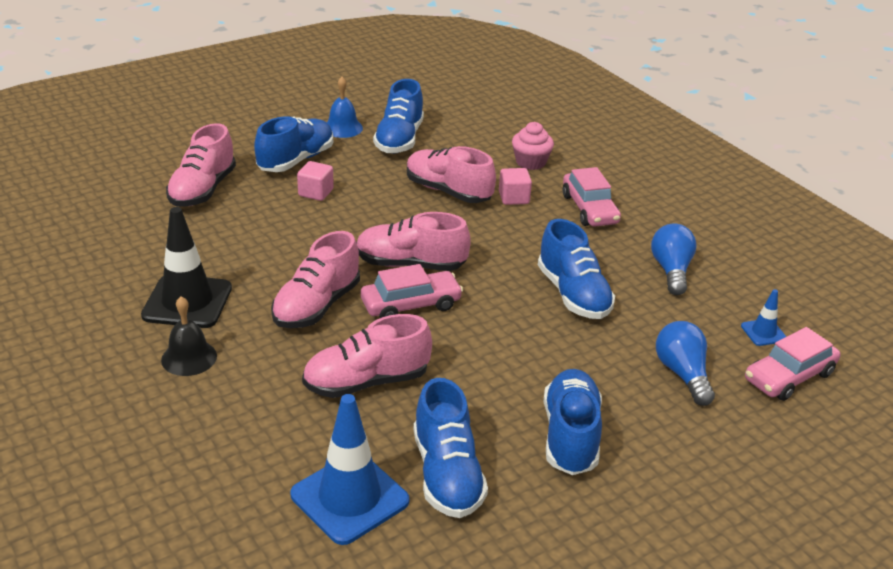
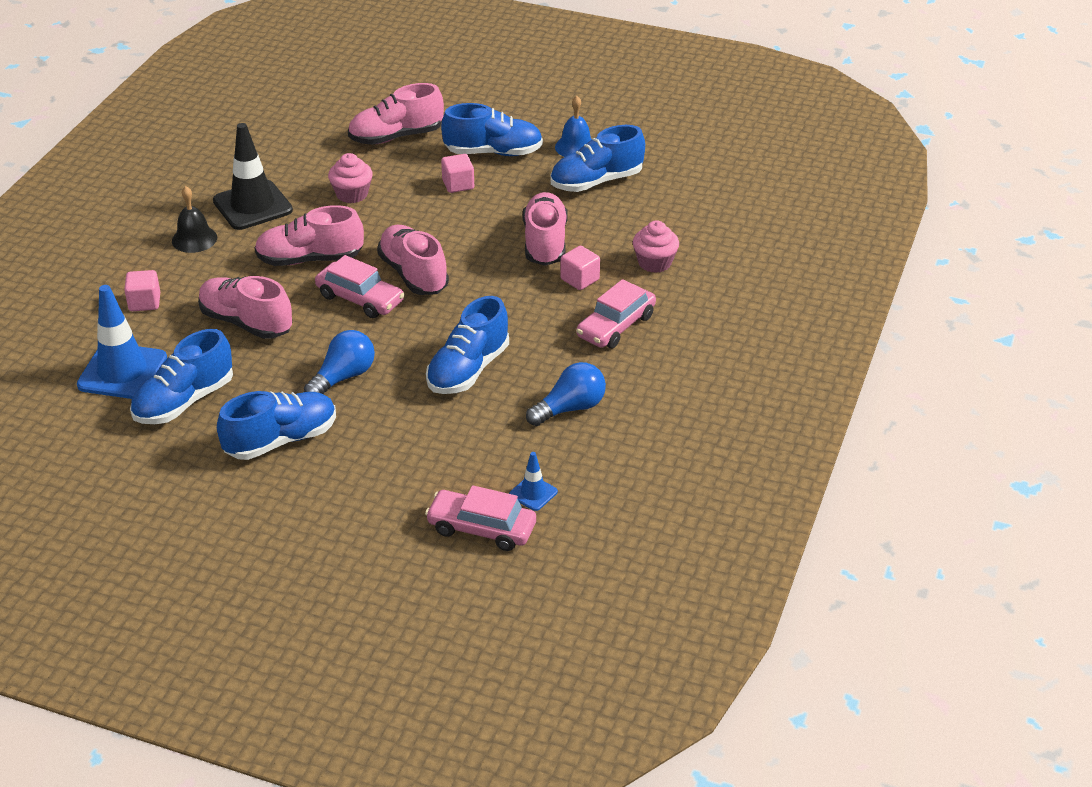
camera: 55 degrees right, 5 degrees up
blue light bulb [656,321,715,406] -> blue light bulb moved to [304,330,375,394]
none -> pink cube [124,270,160,311]
none -> pink cupcake [328,153,373,203]

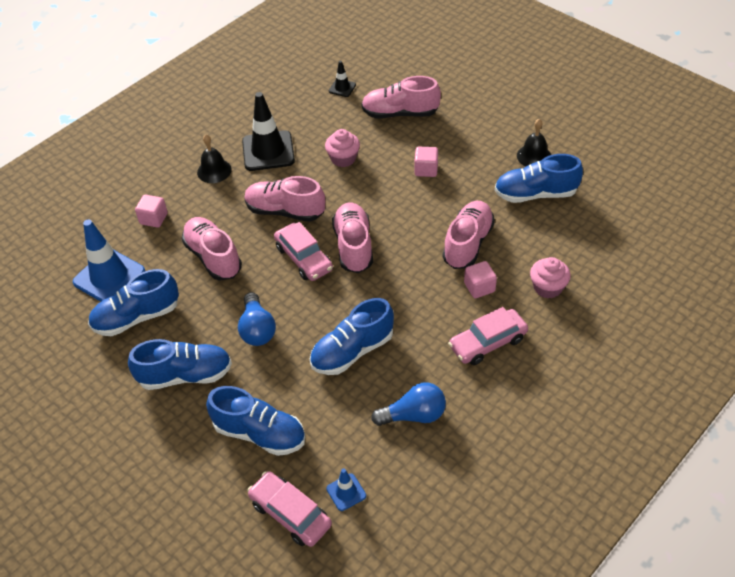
camera: 25 degrees right, 10 degrees up
blue light bulb [304,330,375,394] -> blue light bulb turned 105 degrees clockwise [238,292,276,346]
blue shoe [441,103,543,156] -> blue shoe moved to [206,386,305,456]
blue bell [555,96,592,157] -> black bell [517,119,551,166]
none -> black traffic cone [329,61,356,97]

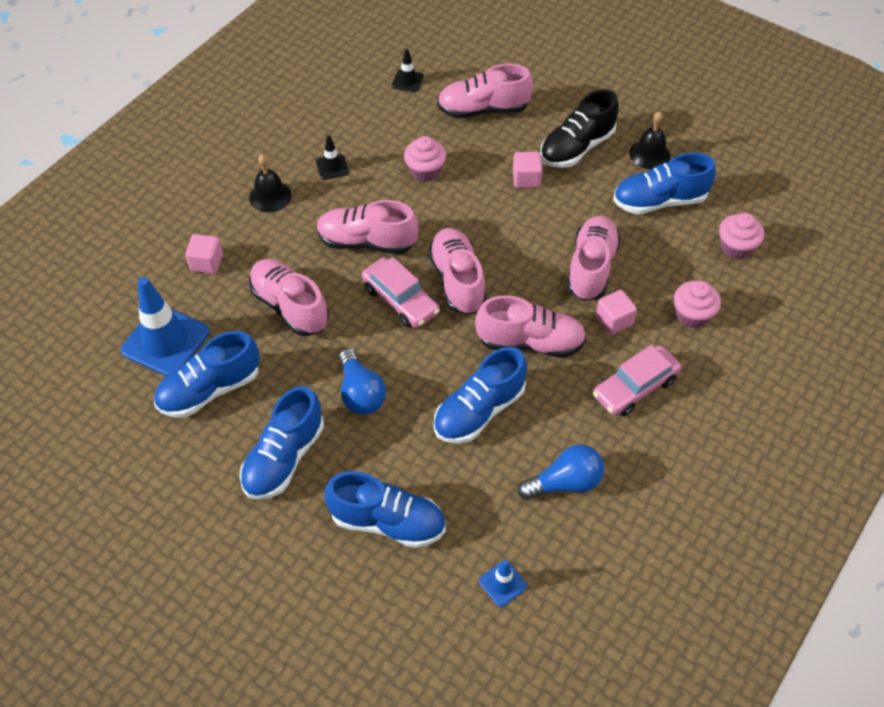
camera: 10 degrees left, 5 degrees up
blue shoe [128,339,232,390] -> blue shoe turned 135 degrees clockwise [239,386,324,500]
black traffic cone [242,92,295,171] -> black traffic cone [316,135,349,180], size x0.48
pink car [247,471,332,547] -> none
none -> pink shoe [475,296,586,358]
none -> black shoe [540,89,619,168]
none -> pink cupcake [719,213,764,260]

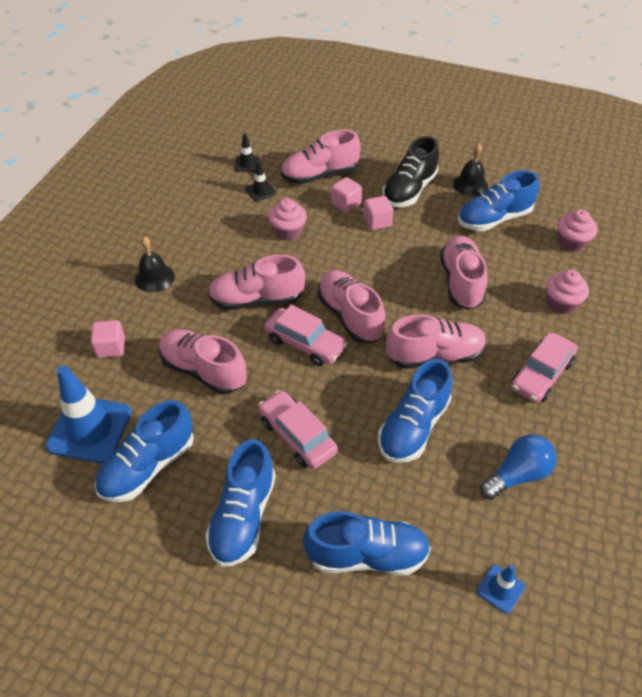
camera: 15 degrees left, 5 degrees down
black traffic cone [316,135,349,180] -> black traffic cone moved to [246,160,277,202]
blue light bulb [339,348,386,415] -> pink car [258,390,338,469]
pink cube [596,290,637,335] -> pink cube moved to [331,177,362,213]

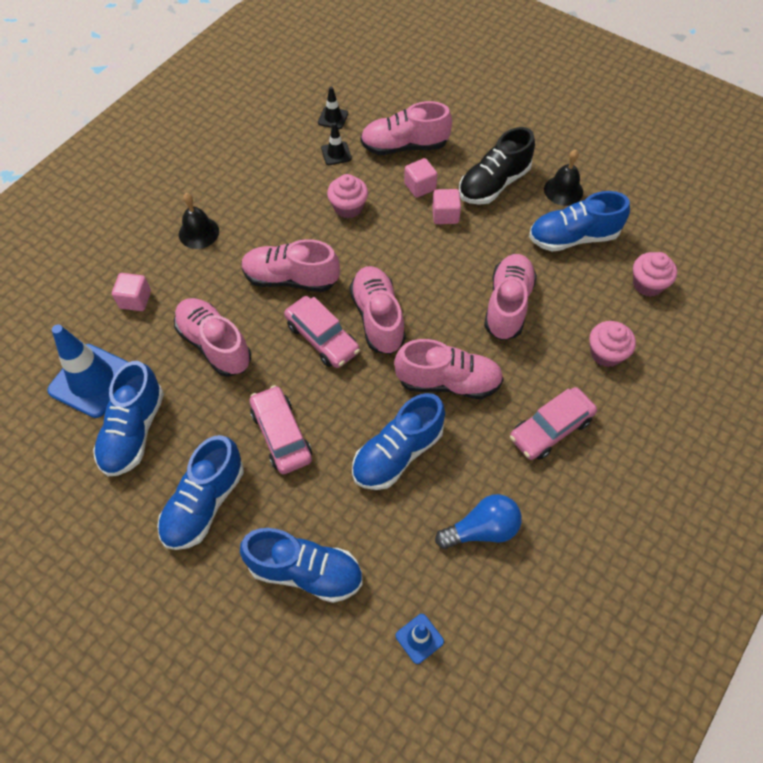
camera: 15 degrees right, 10 degrees up
blue shoe [95,400,194,502] -> blue shoe turned 45 degrees counterclockwise [93,361,164,476]

